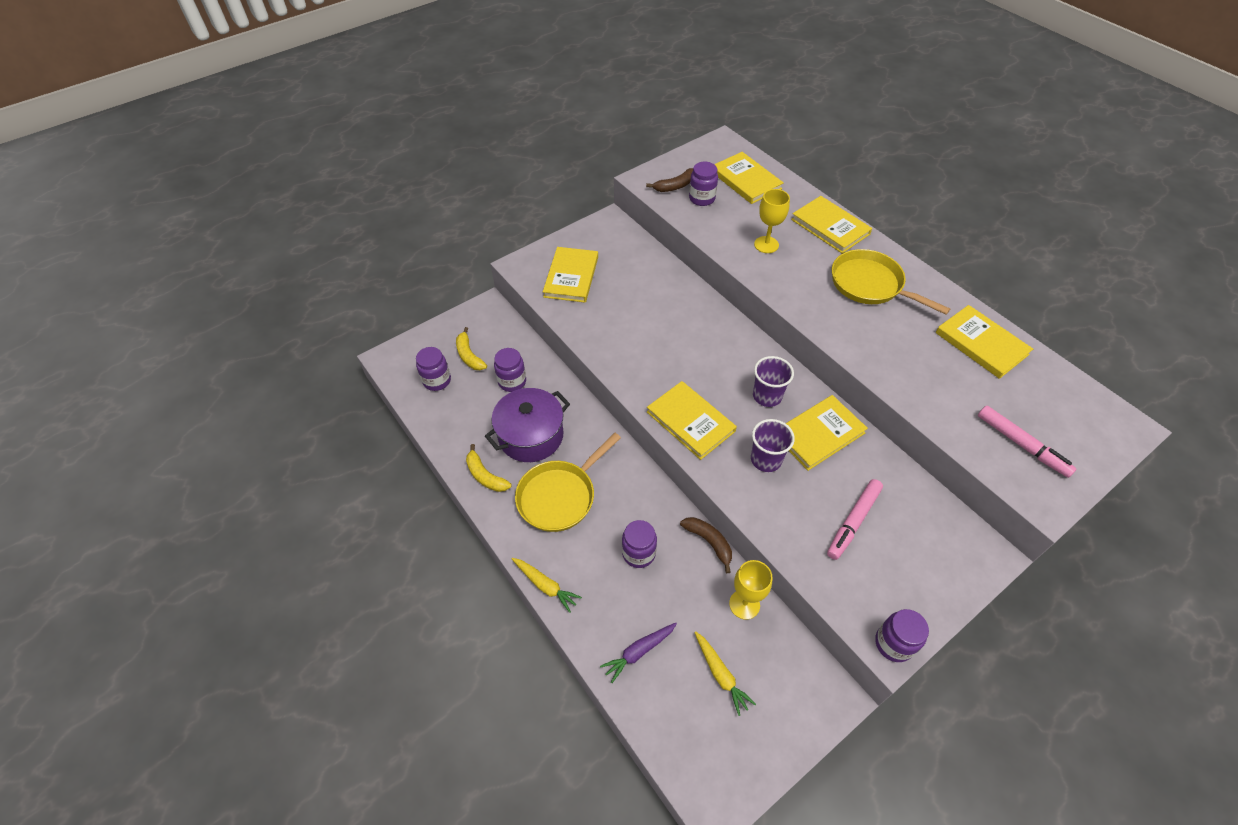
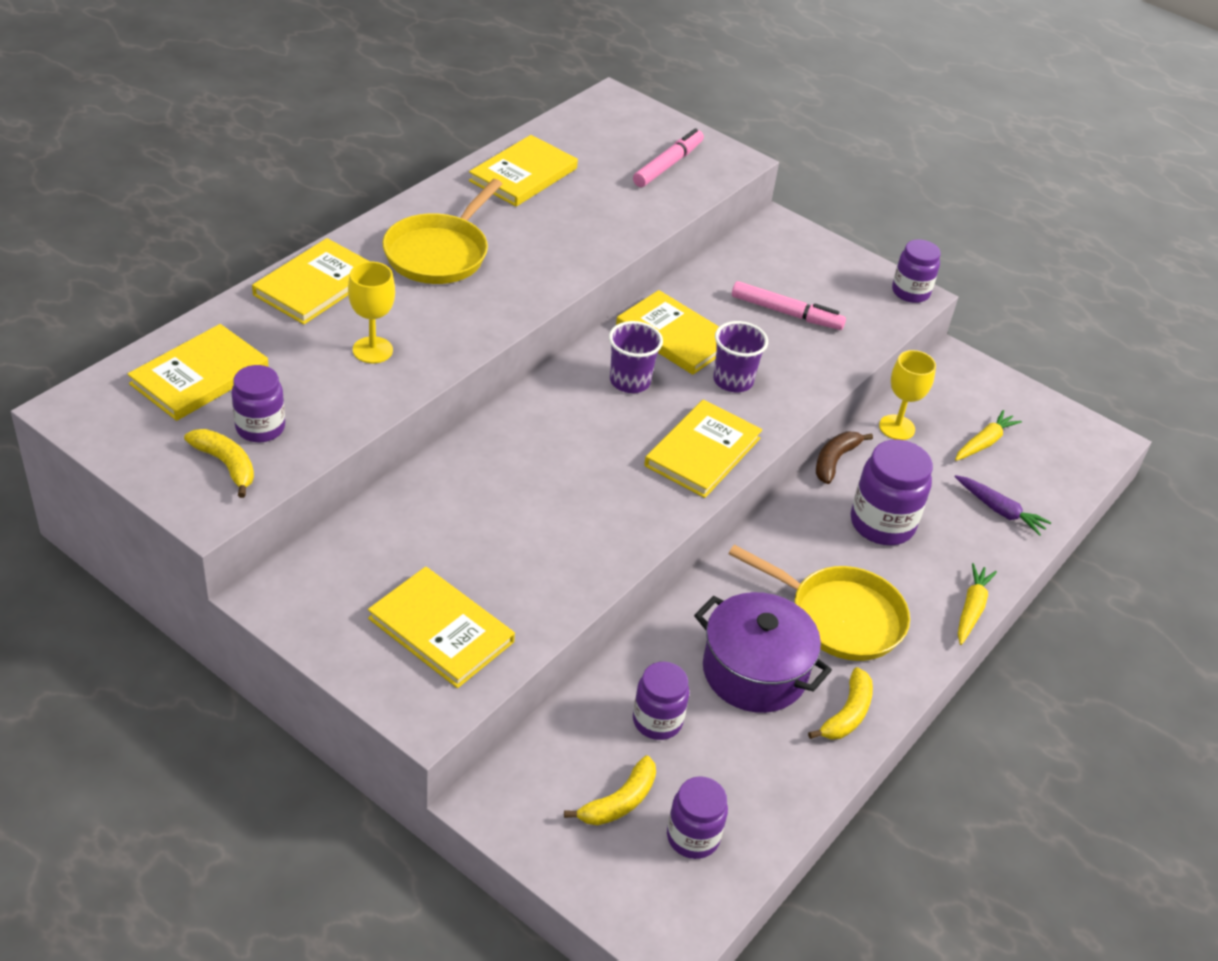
camera: 110 degrees left, 10 degrees down
yellow book [543,247,598,303] -> yellow book turned 45 degrees clockwise [368,566,515,688]
purple jar [622,520,657,568] -> purple jar [851,440,933,545], size x1.51
brown banana [646,168,693,192] -> yellow banana [184,429,254,498]

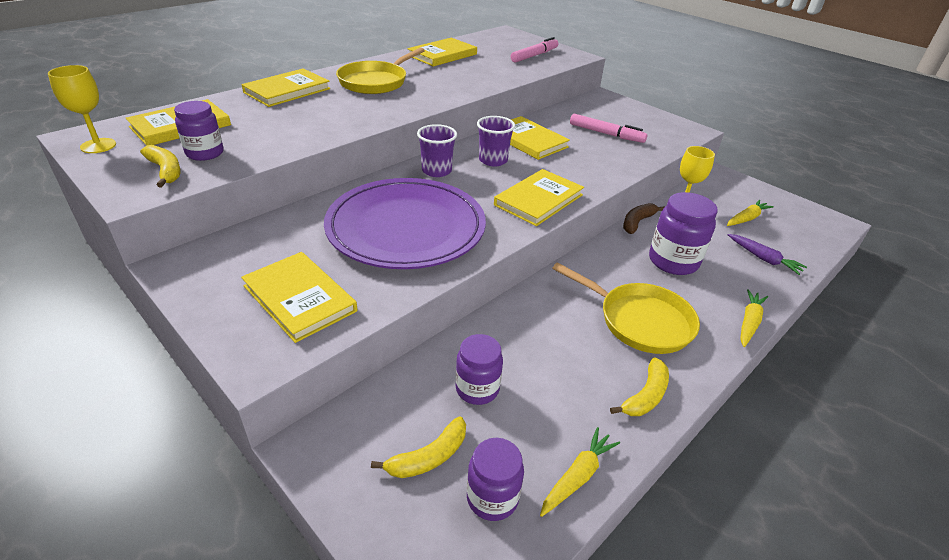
camera: 10 degrees right, 5 degrees down
yellow goblet [348,262,395,363] -> yellow goblet moved to [48,65,116,153]
purple pot [694,592,832,713] -> none
purple cup [713,321,768,392] -> purple cup moved to [417,124,457,177]
purple jar [892,239,941,303] -> none
none -> purple plate [324,178,486,269]
none -> yellow carrot [540,427,620,517]

